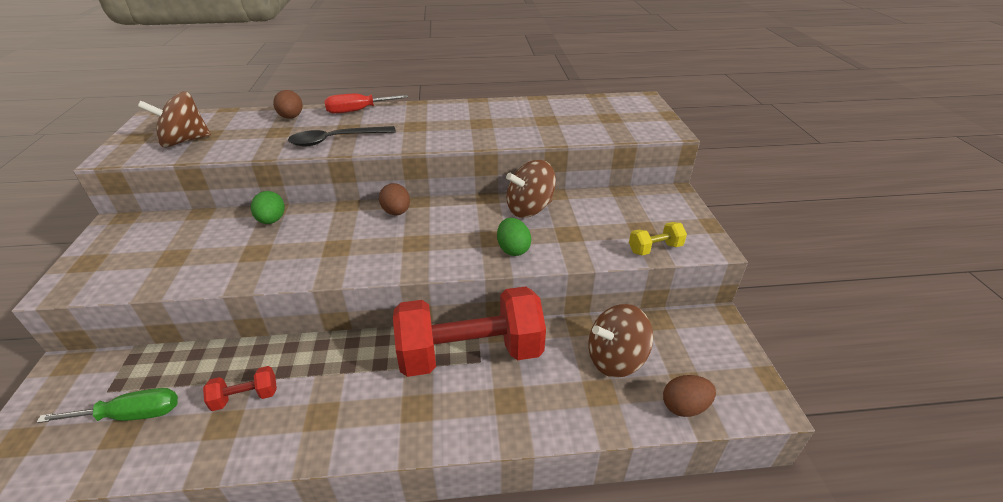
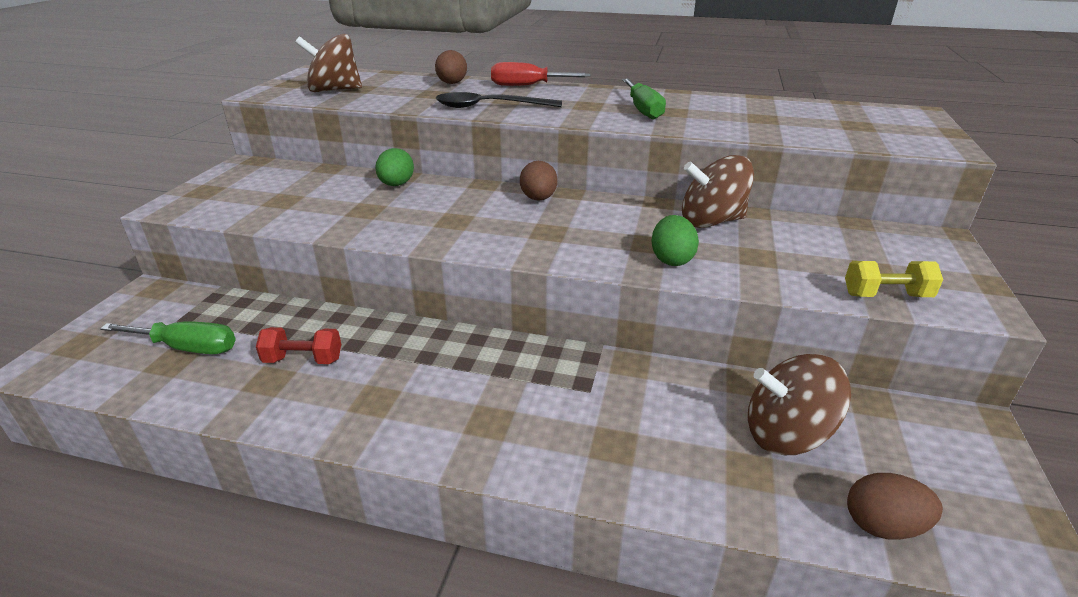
camera: 20 degrees right, 5 degrees down
red dumbbell [393,286,546,377] -> none
none -> green screwdriver [622,79,666,120]

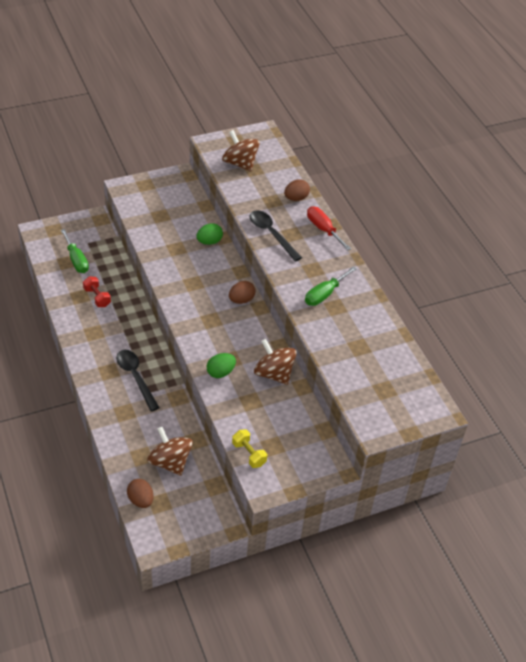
camera: 50 degrees right, 15 degrees up
none -> black spoon [116,350,160,412]

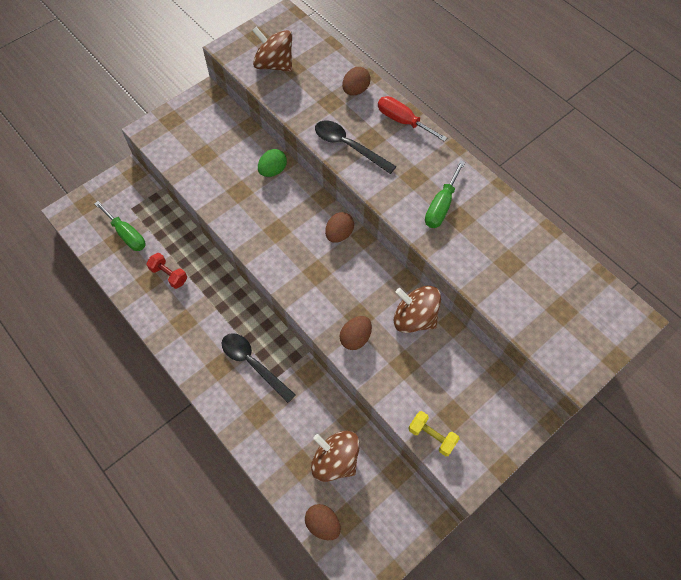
camera: 15 degrees left, 15 degrees up
green egg [207,353,236,378] -> brown egg [340,316,372,350]

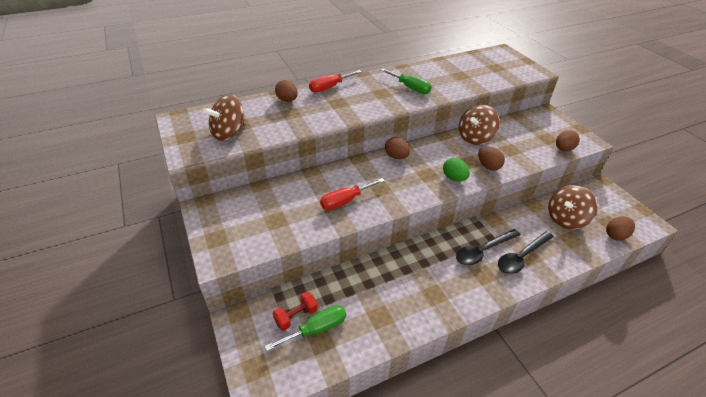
camera: 75 degrees left, 20 degrees down
red dumbbell [146,253,187,289] -> red dumbbell moved to [273,292,318,331]
green egg [258,149,287,177] -> green egg moved to [443,158,470,181]
black spoon [315,121,396,174] -> black spoon moved to [498,231,554,274]
yellow dumbbell [408,411,460,456] -> brown egg [556,130,580,151]
none -> red screwdriver [320,178,385,210]

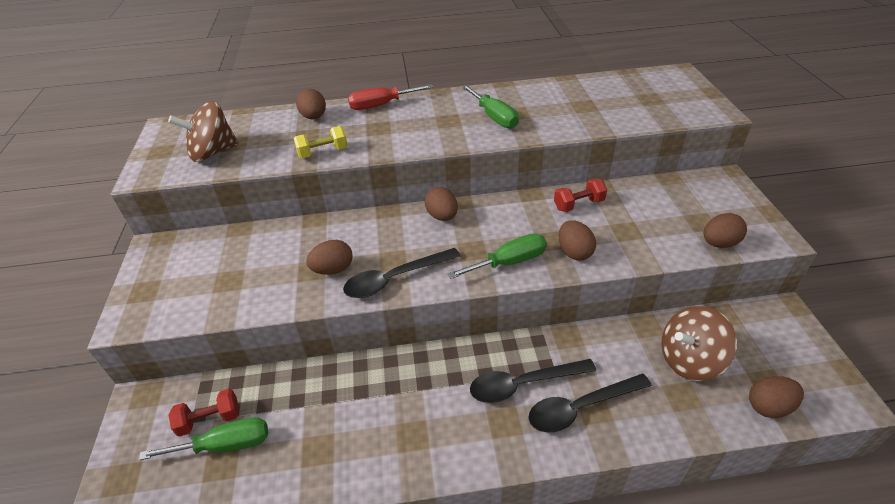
camera: 20 degrees right, 0 degrees up
red screwdriver [320,178,385,210] -> brown egg [306,240,353,275]
green egg [443,158,470,181] -> green screwdriver [448,234,547,279]
brown spinning top [459,105,500,145] -> red dumbbell [554,178,607,212]
none -> yellow dumbbell [293,126,348,158]
none -> black spoon [343,248,461,298]

